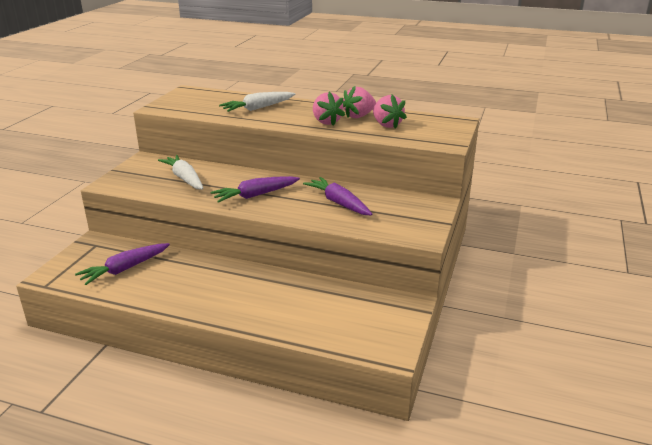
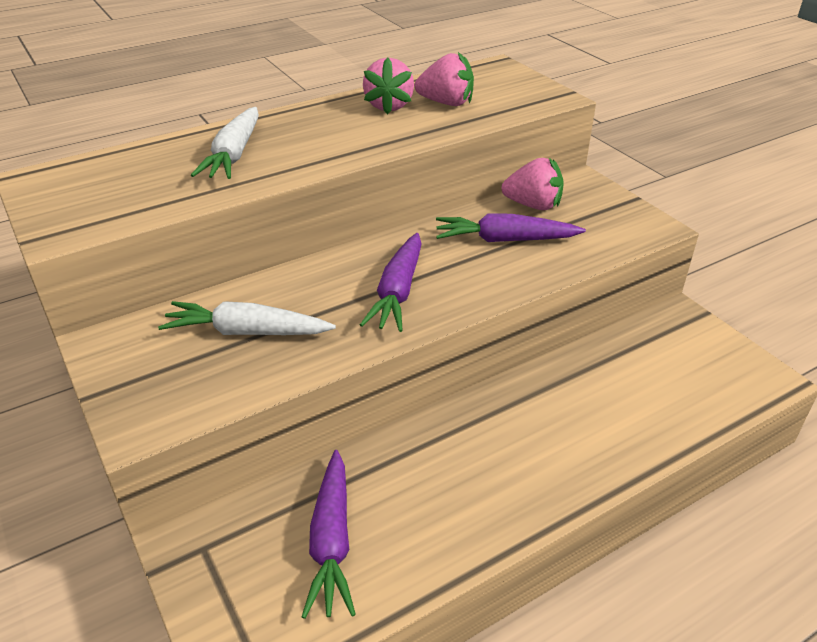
camera: 50 degrees left, 10 degrees up
pink strawberry [313,92,345,126] -> pink strawberry moved to [502,158,564,210]

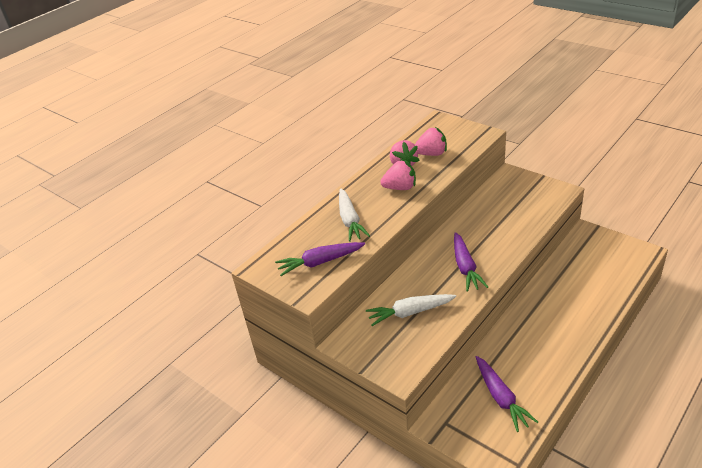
camera: 15 degrees left, 0 degrees up
purple carrot [436,213,586,242] -> purple carrot moved to [275,242,365,276]
pink strawberry [502,158,564,210] -> pink strawberry moved to [380,160,416,190]

